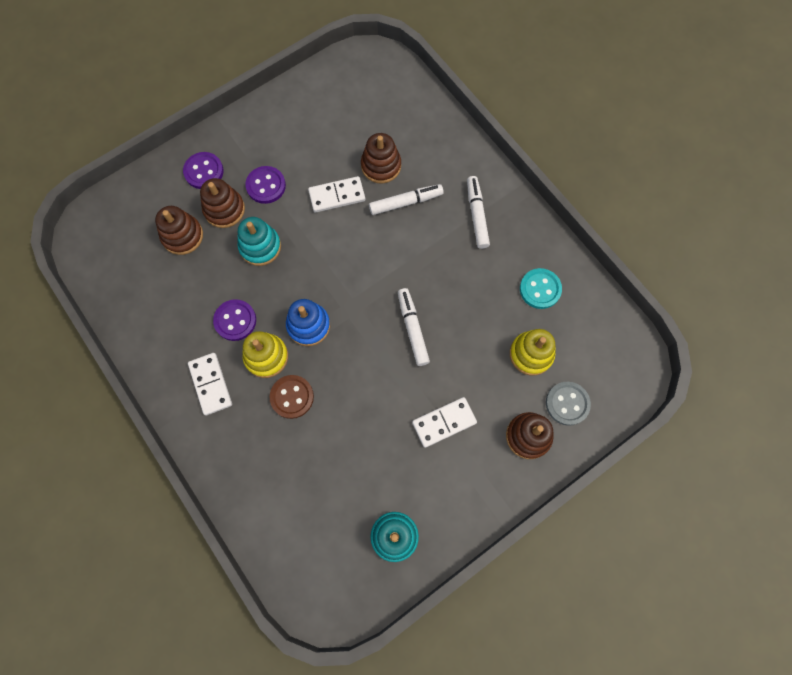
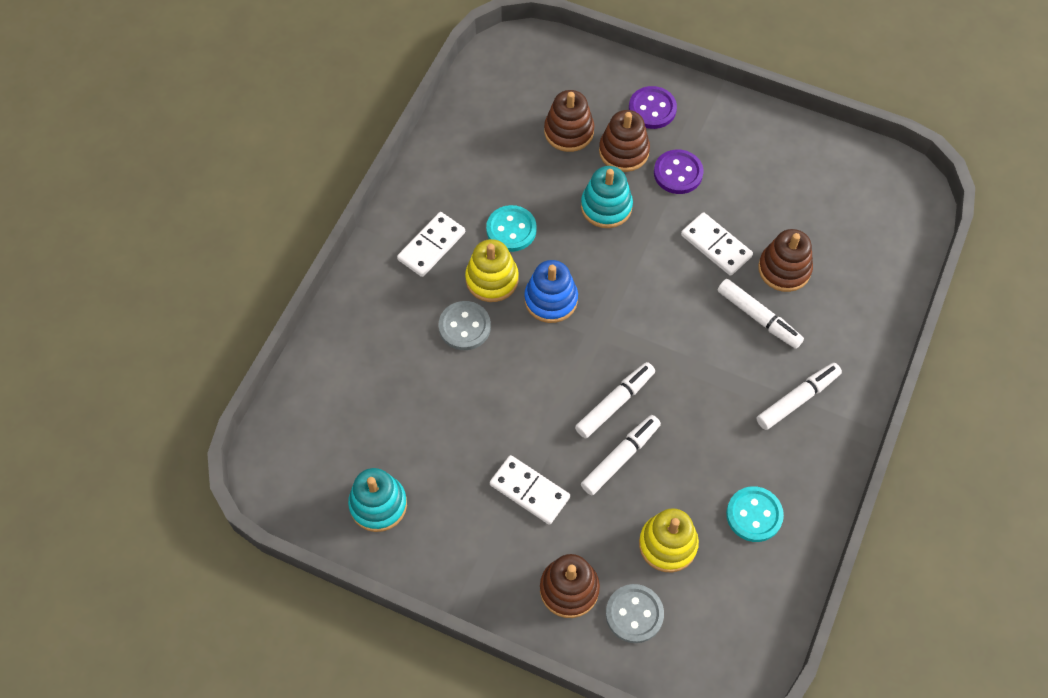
camera: 60 degrees right, 10 degrees down
purple button [213,299,256,341] -> turquoise button [486,205,537,252]
brown button [270,375,314,419] -> grey button [439,301,491,350]
none -> white marker [581,415,661,495]

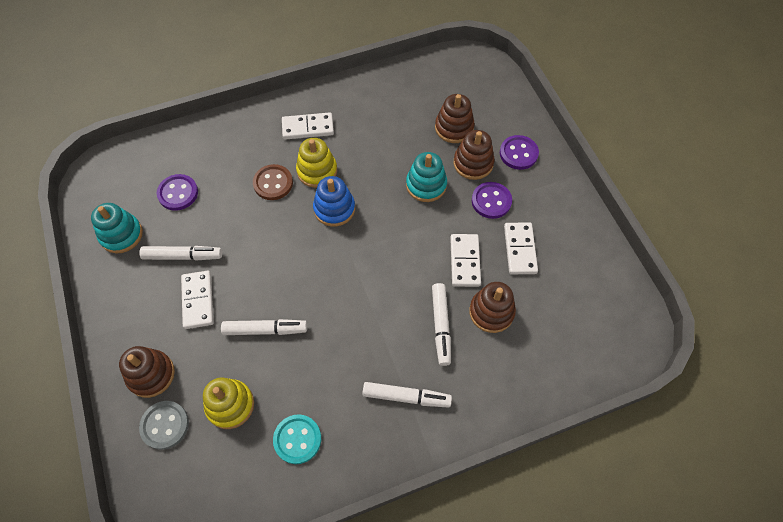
camera: 45 degrees right, 0 degrees up
grey button [439,301,491,350] -> brown button [253,164,293,200]
turquoise button [486,205,537,252] -> none
white marker [575,362,655,438] -> white marker moved to [139,246,222,261]
none -> purple button [157,174,198,211]
none -> white domino [504,222,538,274]

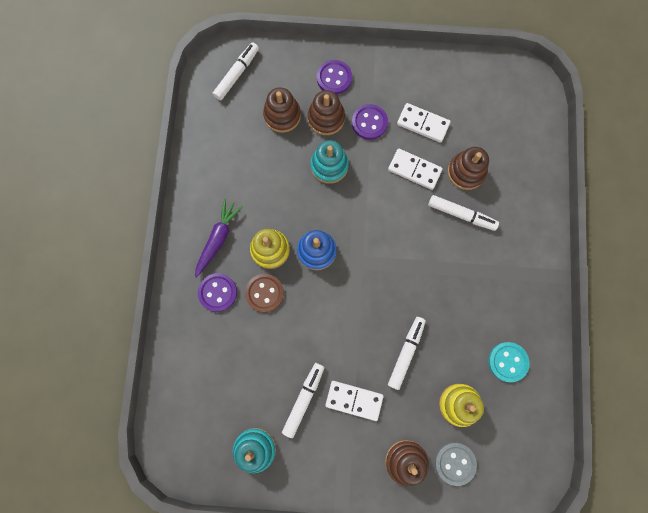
camera: 65 degrees left, 15 degrees up
purple button [157,174,198,211] -> purple button moved to [198,273,237,312]
white domino [282,112,334,140] -> purple carrot [195,199,243,278]
white marker [362,382,452,408] -> white marker moved to [212,43,259,101]

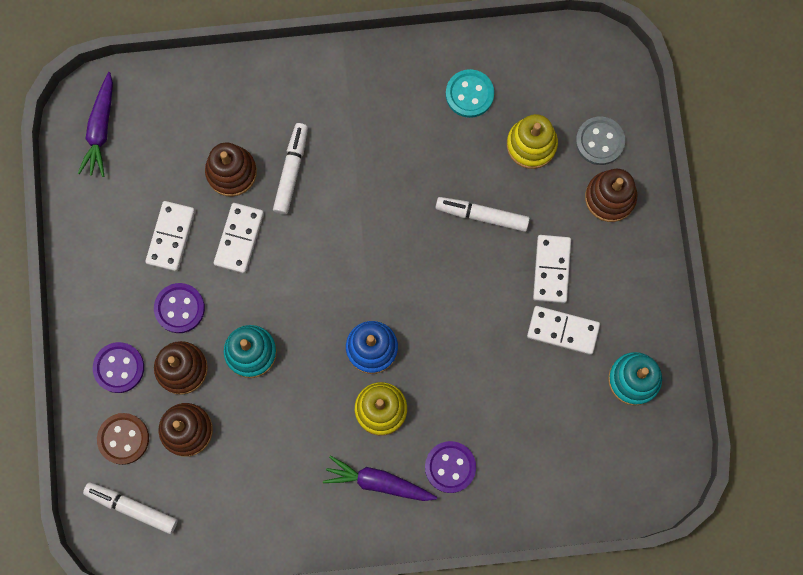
camera: 100 degrees left, 0 degrees up
brown button [245,274,284,313] -> brown button moved to [97,413,149,465]
white marker [282,363,324,438] -> white domino [527,306,600,355]
none -> purple carrot [78,72,113,177]

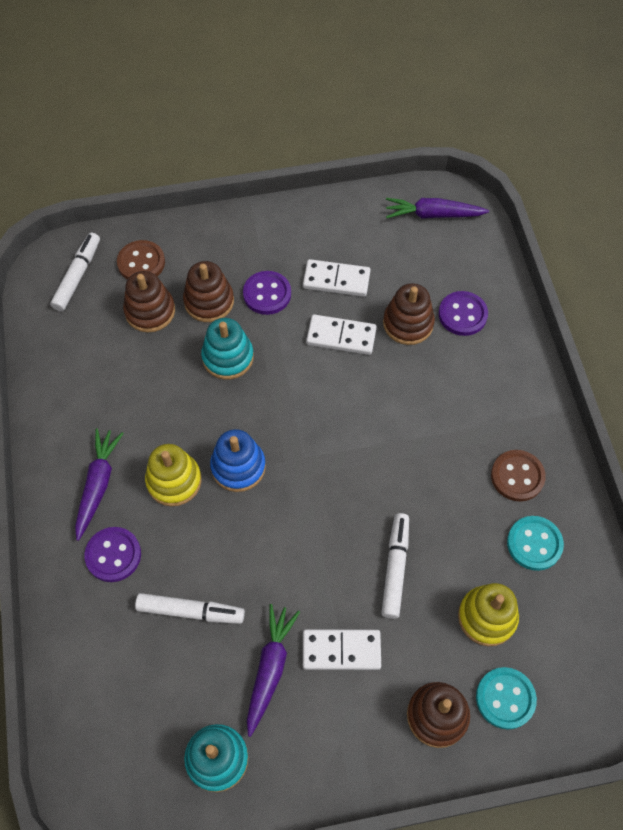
camera: 85 degrees right, 15 degrees down
purple button [93,342,144,393] -> purple button moved to [439,291,488,336]
white marker [273,123,308,215] -> white marker moved to [135,593,245,624]
white domino [527,306,600,355] -> purple carrot [247,604,300,737]
grey button [576,117,625,165] -> turquoise button [476,667,537,730]
none -> brown button [491,450,546,502]

